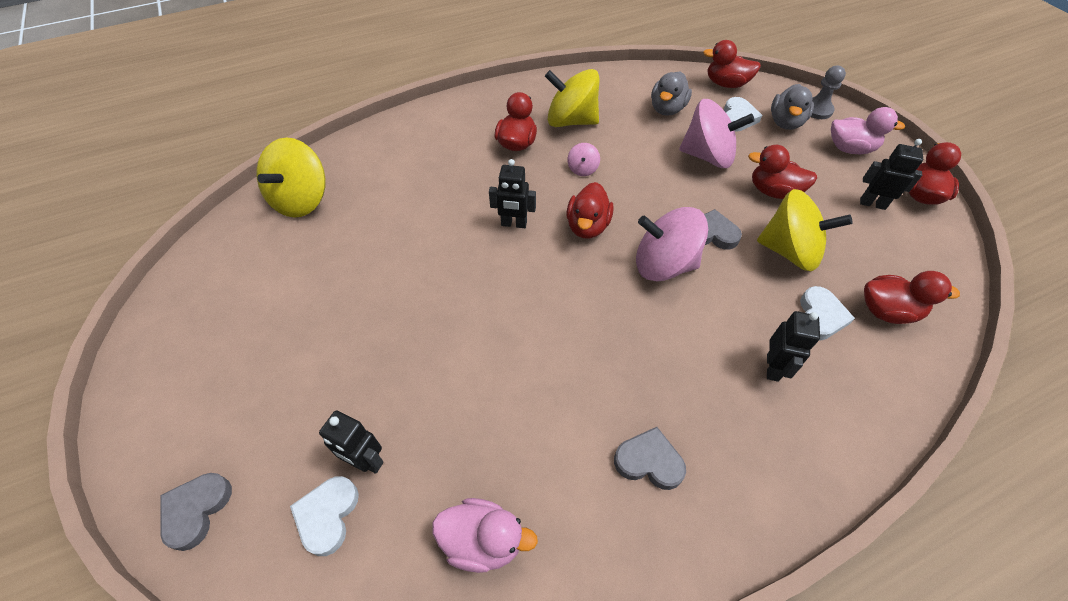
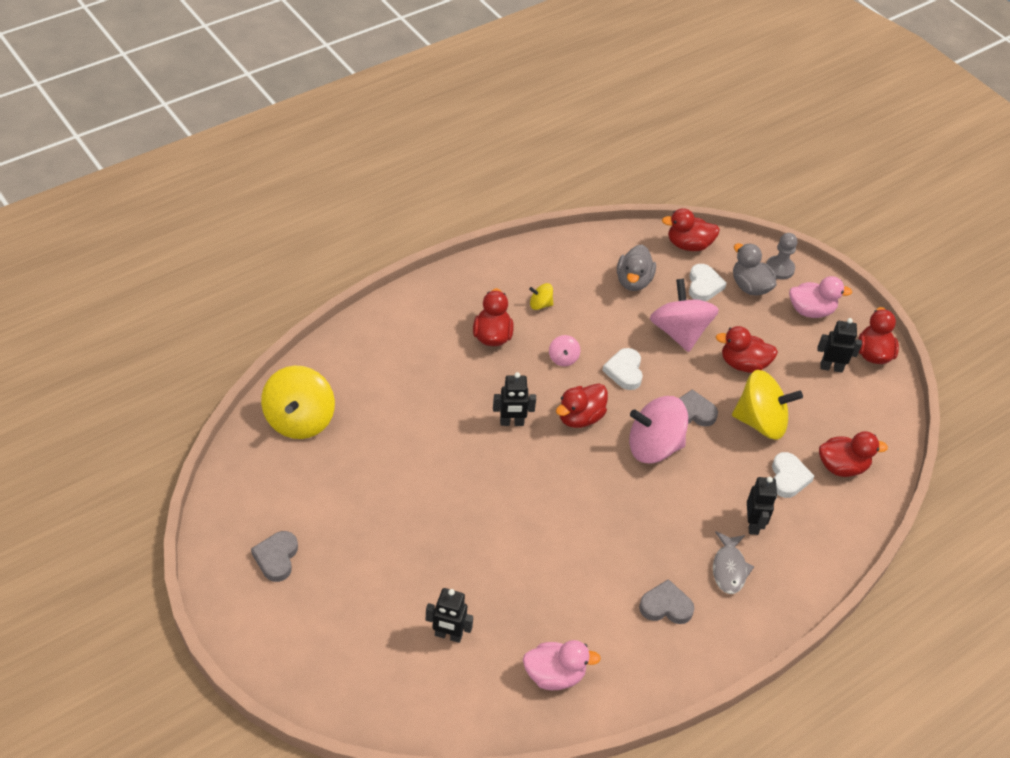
camera: 15 degrees left, 5 degrees down
grey heart [160,473,232,551] -> grey heart moved to [251,531,298,582]
white heart [290,476,359,556] -> white heart moved to [602,348,643,390]
yellow spinning top [545,69,599,127] -> yellow spinning top [529,283,553,310], size x0.45
red duck [566,182,614,238] -> red duck turned 45 degrees clockwise [556,383,608,428]
pink spinning top [679,99,755,168] -> pink spinning top turned 105 degrees counterclockwise [650,279,719,352]
grey duck [771,84,814,130] -> grey duck turned 135 degrees clockwise [733,243,777,296]
none -> grey fish [713,531,754,594]

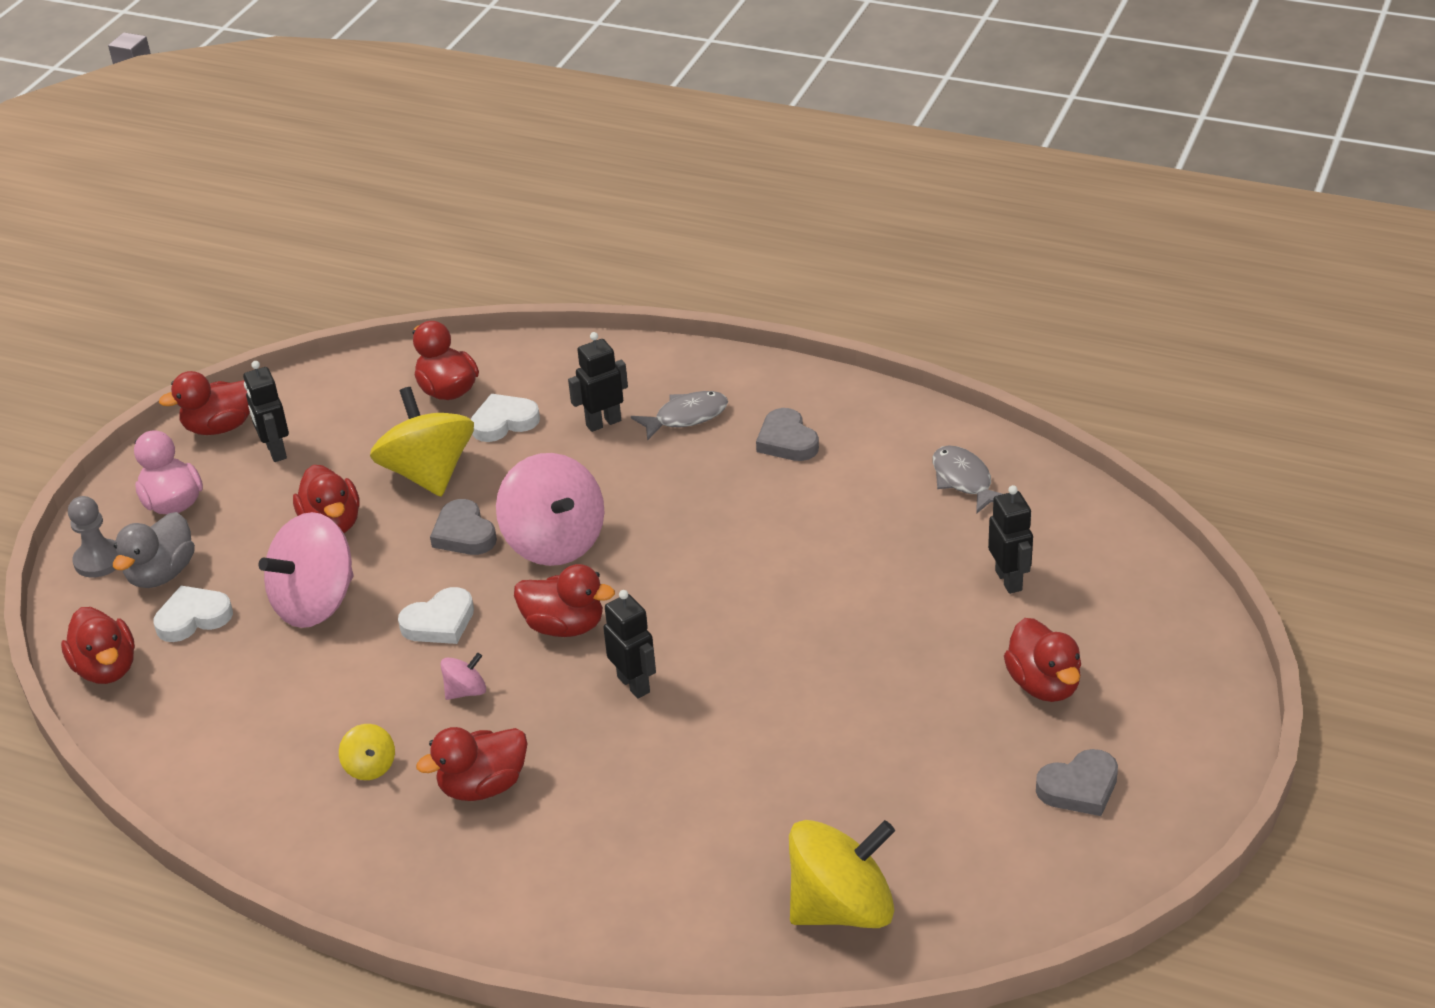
camera: 115 degrees left, 10 degrees down
pink duck [523,640,601,690] -> grey fish [933,445,1002,514]
grey duck [617,245,656,291] -> none
none -> red duck [1004,618,1081,702]

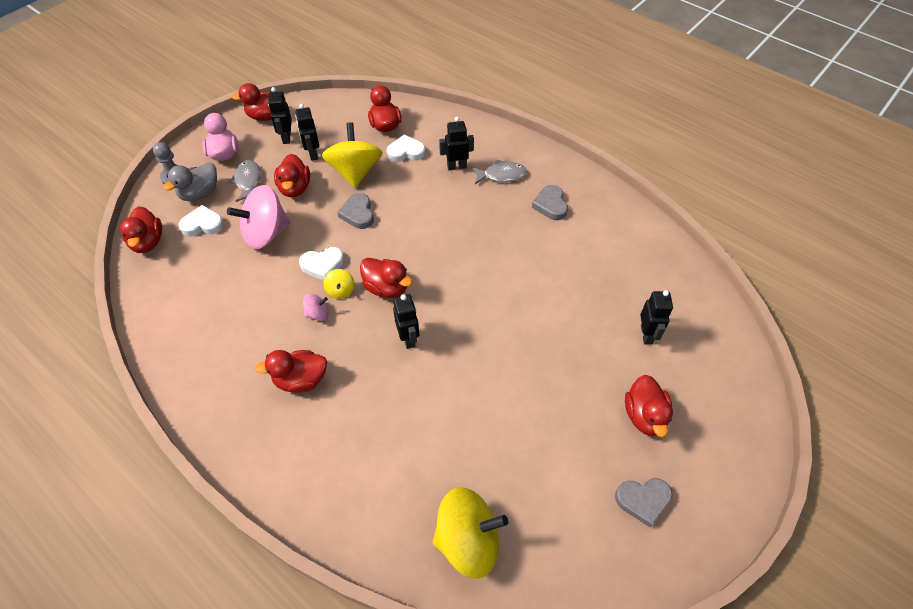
camera: 15 degrees right, 15 degrees up
yellow spinning top [339,724,395,780] -> yellow spinning top moved to [323,269,355,299]
pink spinning top [496,453,604,566] -> none
grey fish [933,445,1002,514] -> grey fish moved to [229,160,261,202]
none -> black robot [295,104,319,161]

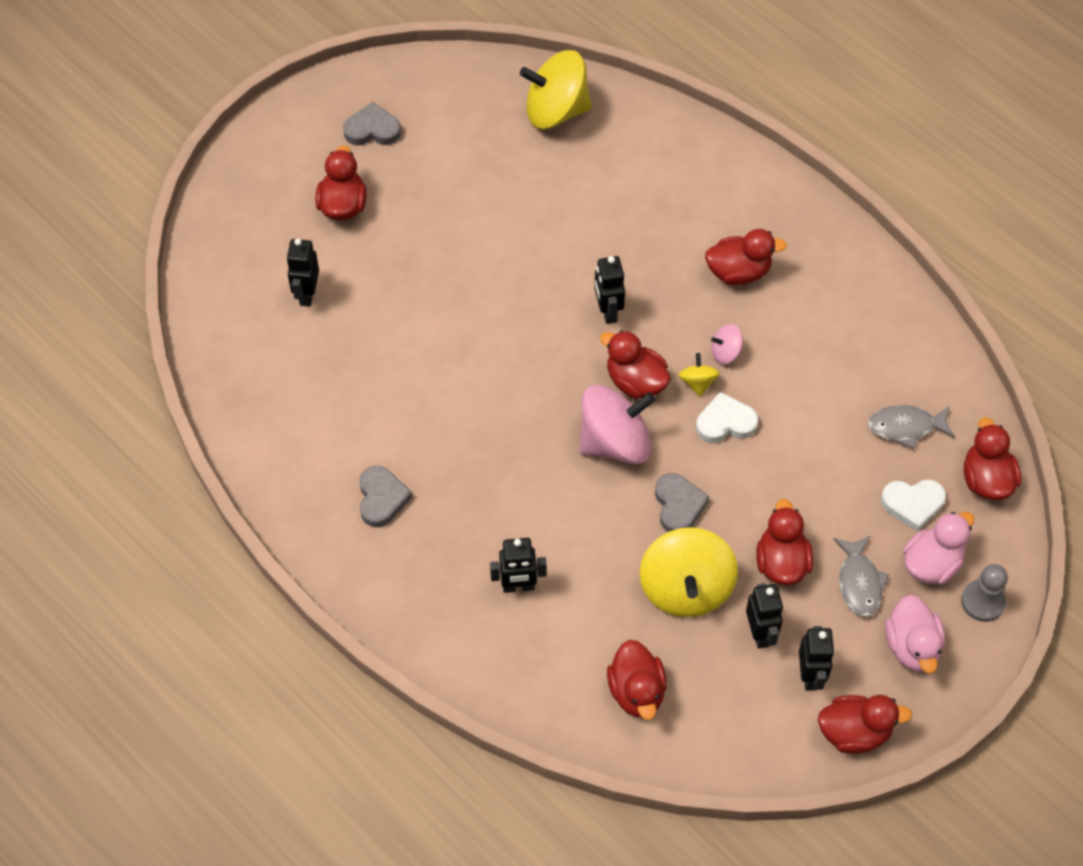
camera: 175 degrees left, 5 degrees up
grey duck [163,162,217,201] -> pink duck [903,512,974,585]
pink spinning top [227,185,291,249] -> pink spinning top moved to [579,385,656,464]
white heart [386,134,426,162] -> none
grey fish [472,160,527,184] -> grey fish moved to [868,405,955,449]

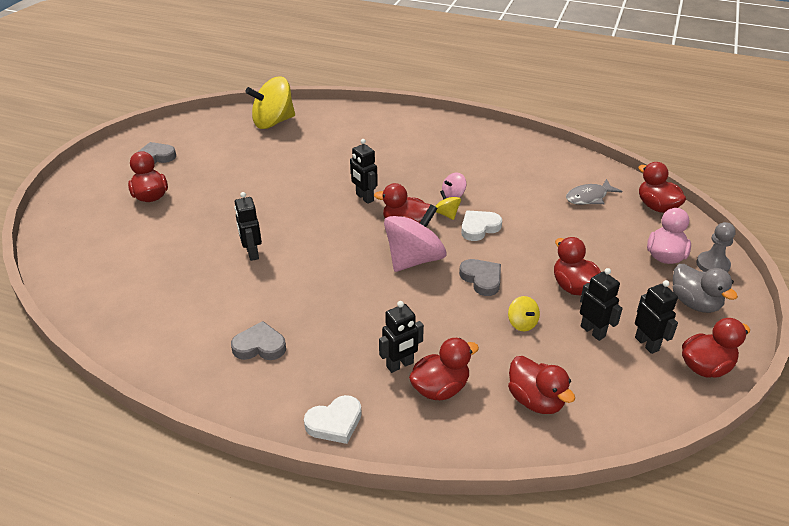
camera: 25 degrees left, 20 degrees down
black robot [286,239,319,307] -> black robot moved to [234,192,262,261]
grey heart [359,466,412,527] -> grey heart turned 60 degrees counterclockwise [231,321,286,360]
yellow spinning top [640,527,738,617] -> yellow spinning top [508,296,540,331], size x0.45
red duck [705,229,787,286] -> red duck moved to [409,338,479,400]
grey fish [834,536,889,617] -> none
white heart [881,479,946,532] -> white heart moved to [304,395,362,444]
pink duck [885,595,945,673] -> grey duck [673,264,738,313]

